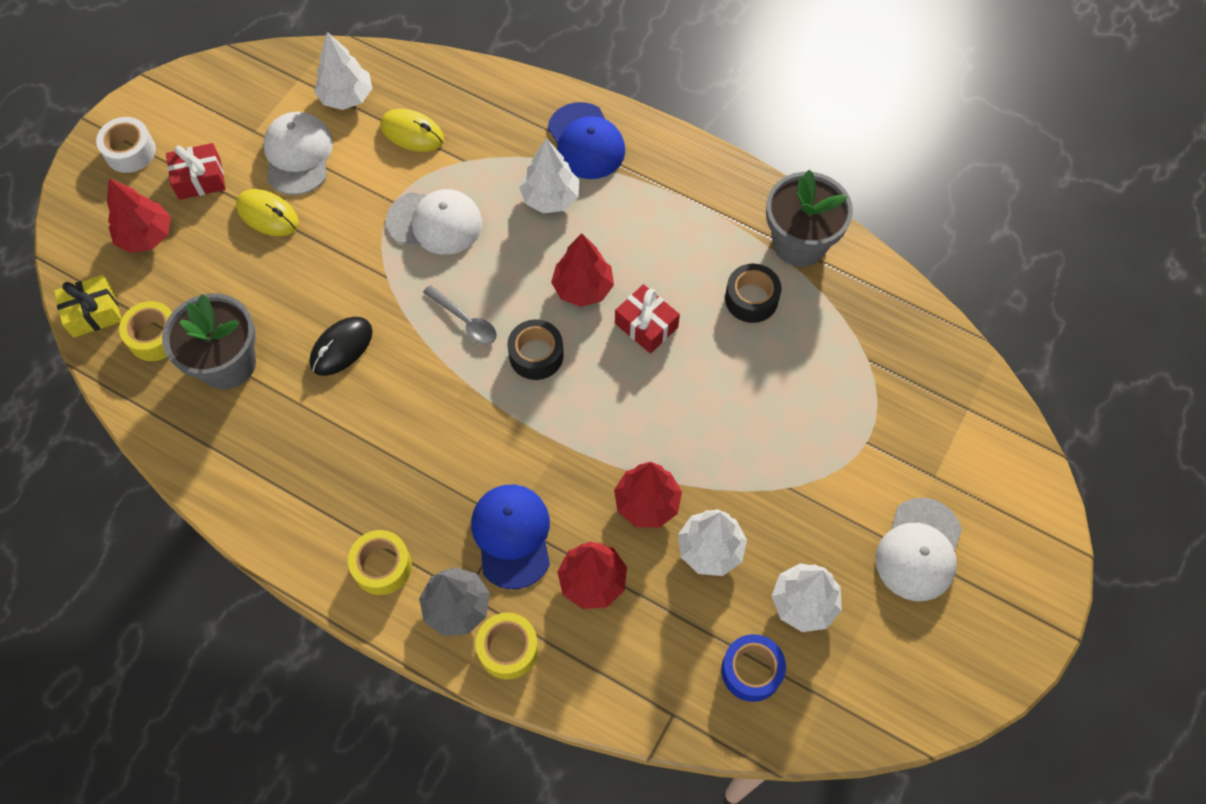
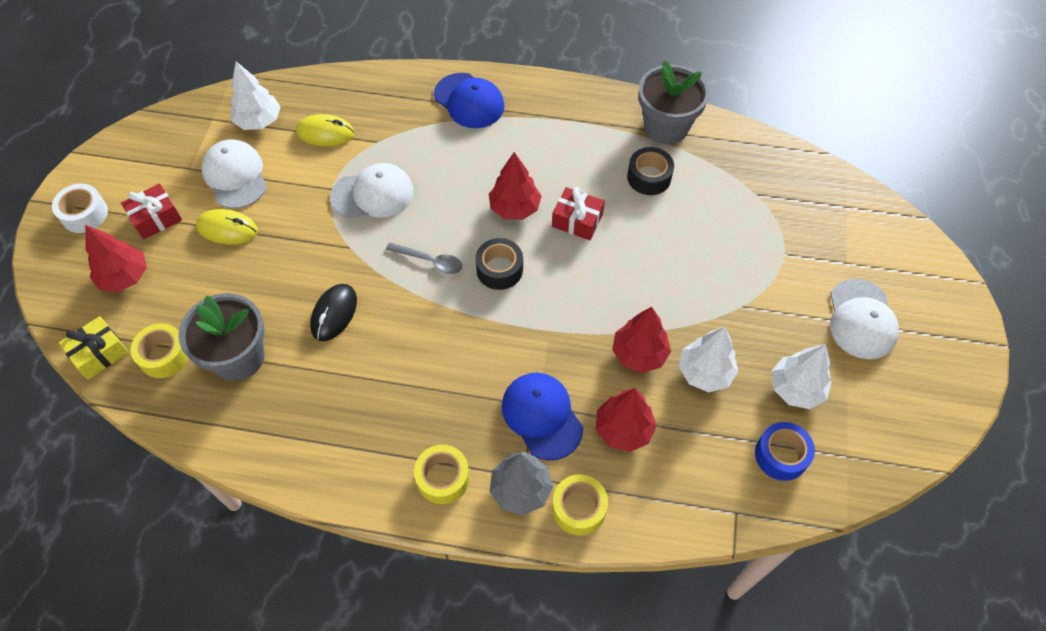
camera: 20 degrees left, 5 degrees down
white tree [519,138,579,213] -> none

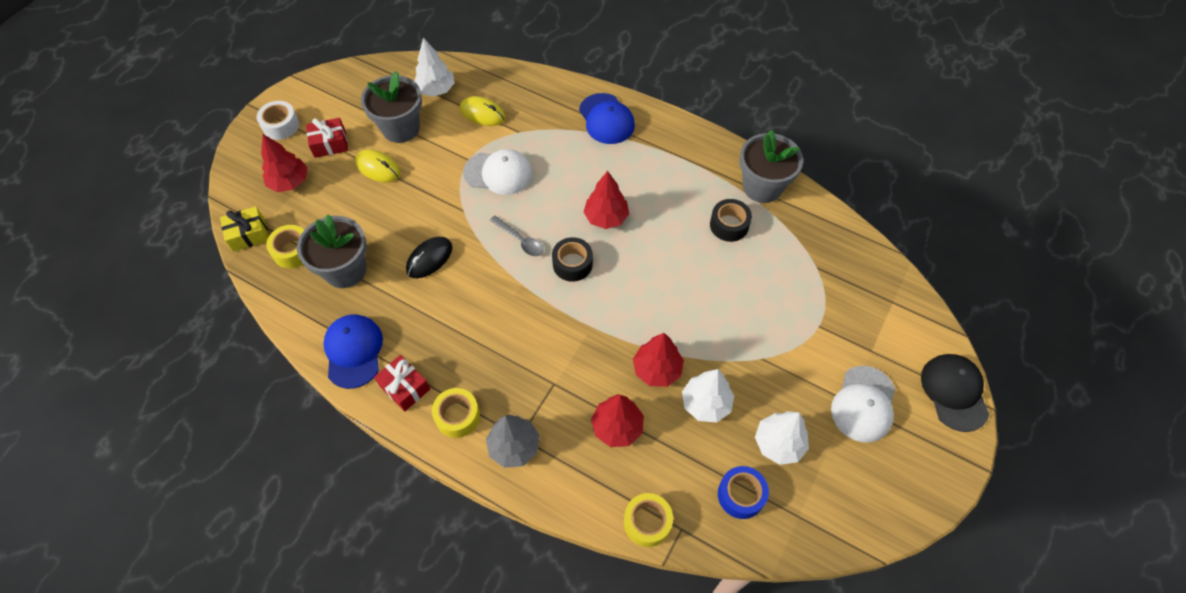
camera: 20 degrees right, 0 degrees up
white cap [201,140,267,209] -> grey flower pot [361,71,422,143]
blue cap [502,373,583,461] -> blue cap moved to [323,314,383,389]
red gift [552,187,605,240] -> red gift moved to [374,355,430,412]
yellow tape [552,474,608,535] -> yellow tape moved to [624,493,673,547]
none -> black cap [921,354,989,432]

